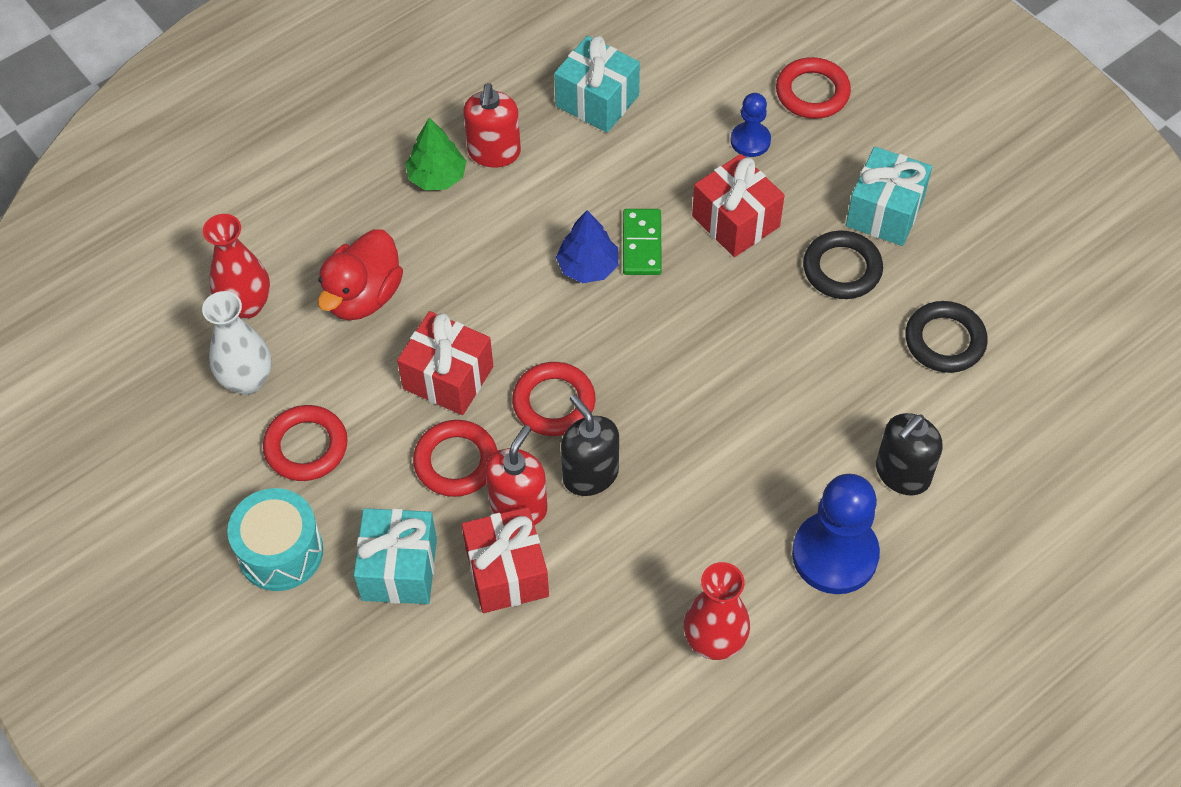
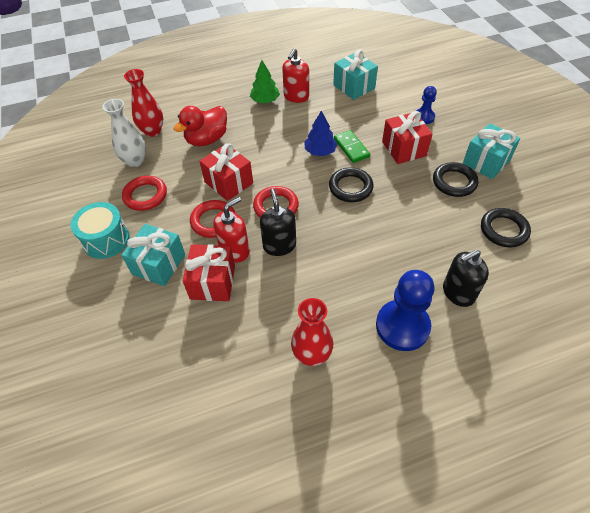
camera: 20 degrees right, 5 degrees down
green domino [623,209,662,275] -> green domino turned 45 degrees counterclockwise [334,130,370,163]
red ring [776,57,851,119] -> none
none -> black ring [329,167,373,202]

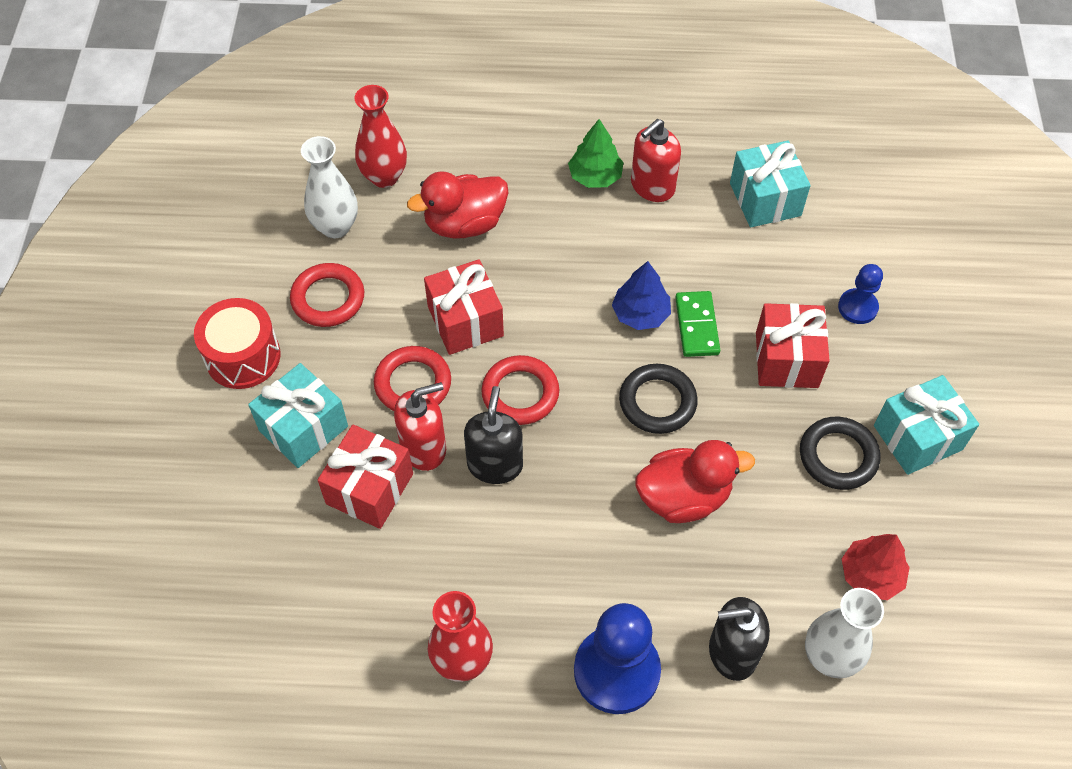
camera: 20 degrees right, 5 degrees up
turquoise drum [70,202,130,259] -> red drum [194,298,280,389]
black ring [481,208,531,247] -> red tree [842,534,910,600]
none -> red duck [635,440,755,523]
none -> white vase [805,588,884,678]

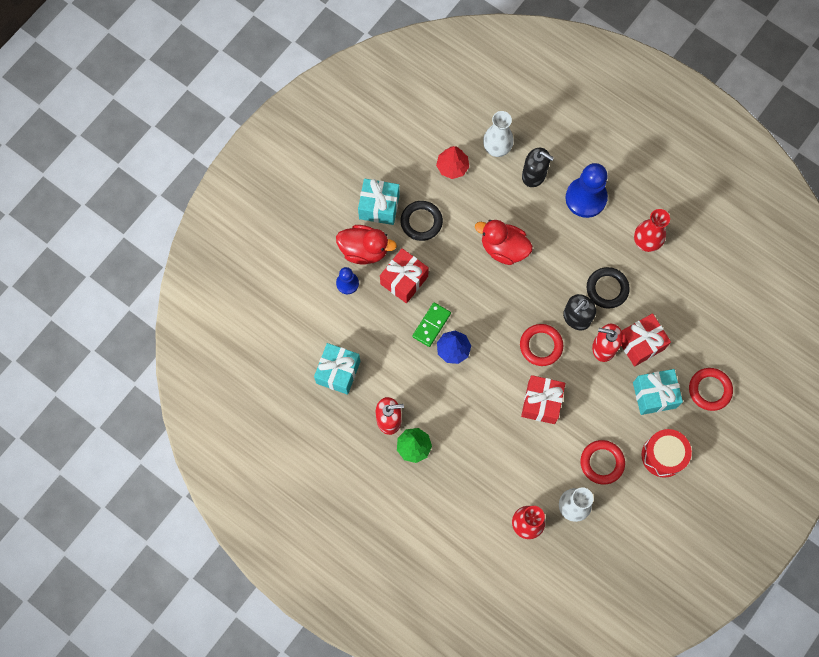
camera: 145 degrees left, 15 degrees up
red ring [374,346,451,411] -> red ring moved to [689,368,733,411]
red duck [407,171,509,239] -> red duck moved to [336,225,397,265]
black ring [619,364,698,434] -> black ring moved to [587,267,630,309]

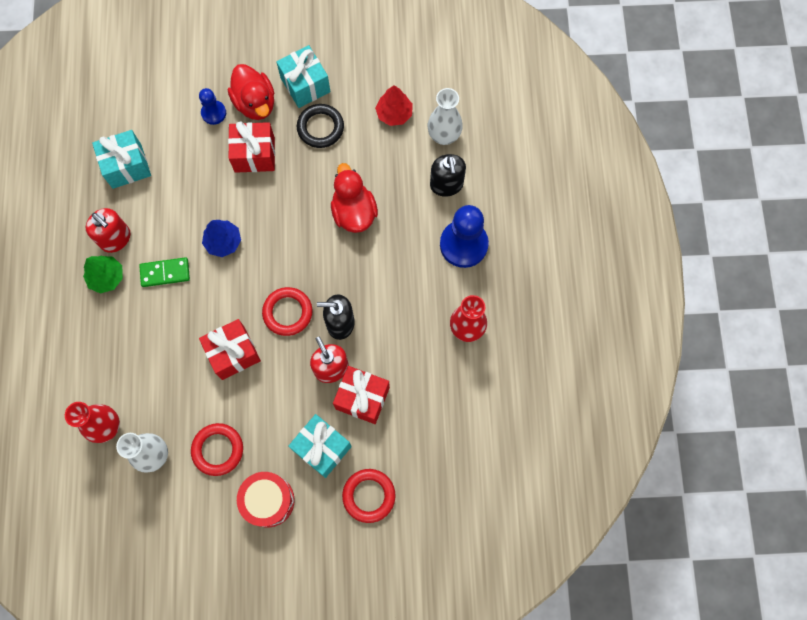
camera: 50 degrees right, 0 degrees up
green domino [412,302,451,347] -> green domino moved to [139,257,190,287]
black ring [587,267,630,309] -> none

